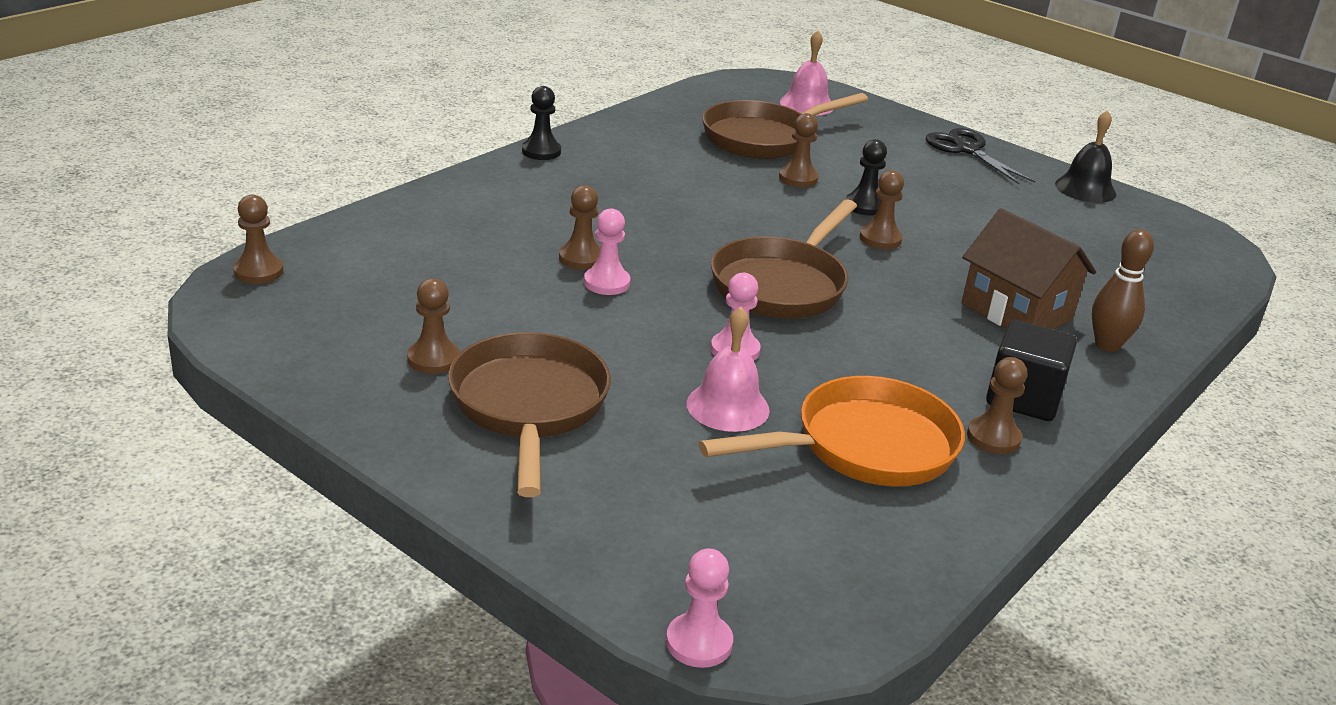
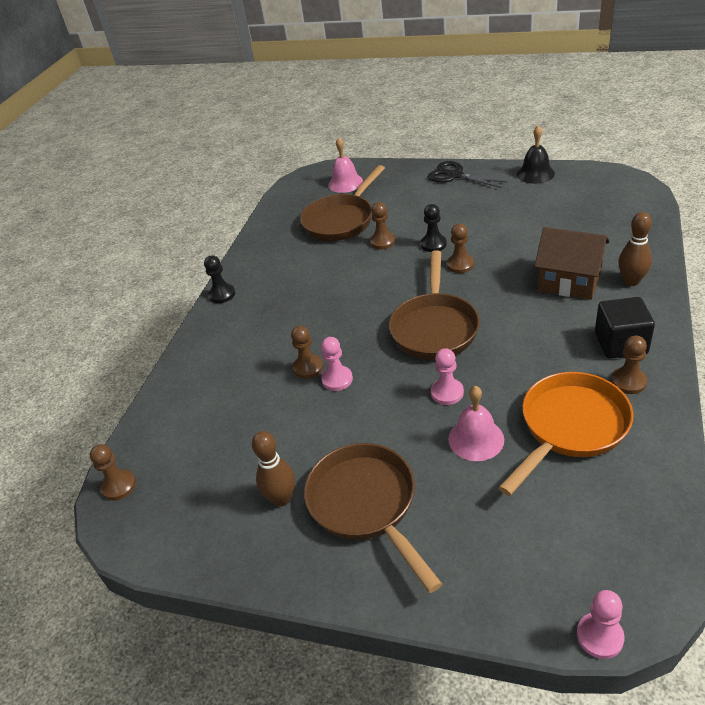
camera: 15 degrees left, 10 degrees up
brown pawn [407,278,460,374] -> brown bowling pin [252,431,295,506]

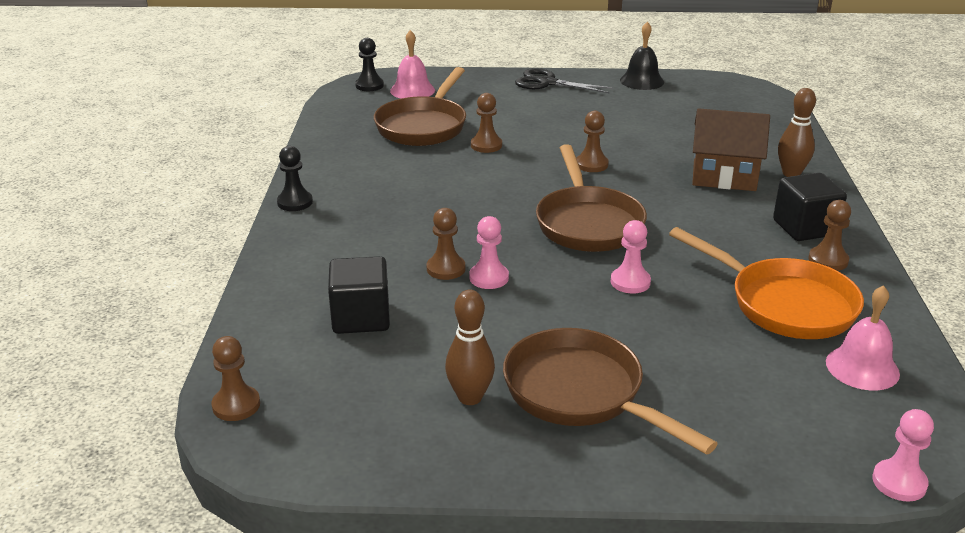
camera: 20 degrees left, 10 degrees down
black pawn [421,204,447,252] -> black pawn moved to [355,38,384,91]
pink bell [448,386,504,461] -> pink bell moved to [826,285,900,390]
orange pan [498,372,633,496] -> orange pan turned 105 degrees clockwise [669,227,864,339]
none -> black cube [328,256,390,334]

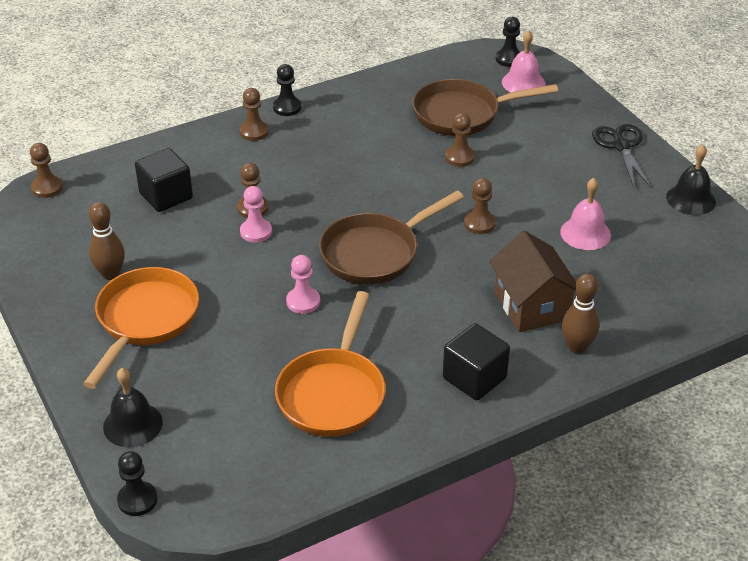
camera: 60 degrees right, 10 degrees up
brown pan [503,328,718,455] -> orange pan [83,267,199,389]
brown pawn [808,200,851,271] -> brown pawn moved to [239,88,269,141]
pink bell [826,285,900,390] -> pink bell moved to [560,178,611,250]
pink pawn [872,409,934,501] -> black pawn [117,451,158,516]
none -> black bell [103,368,163,447]

